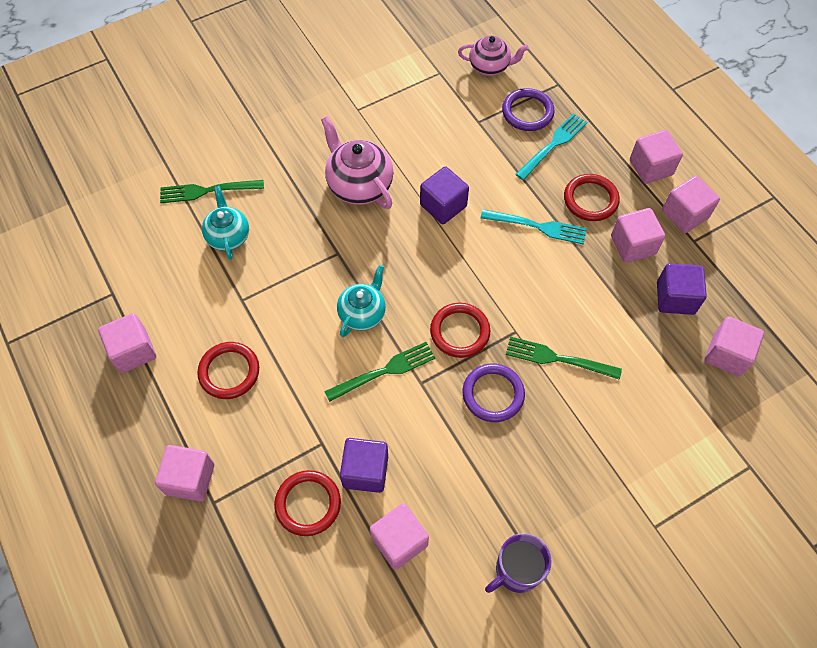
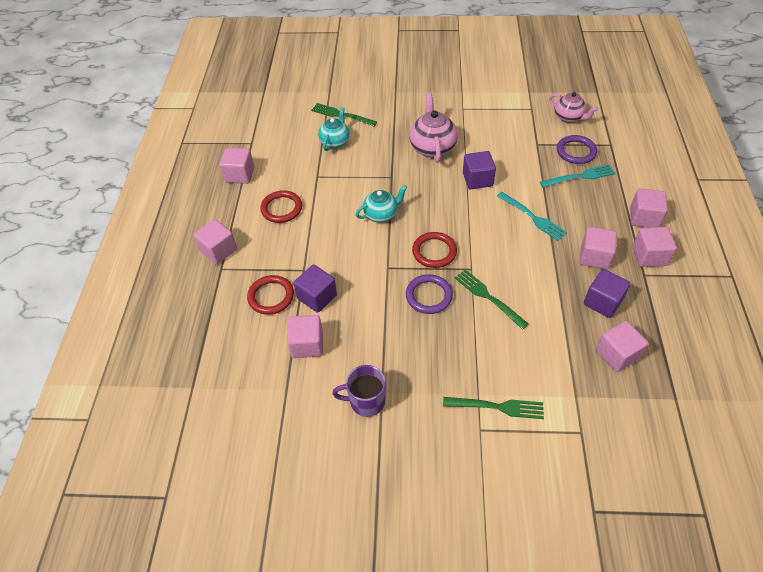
camera: 35 degrees right, 10 degrees down
green fork [324,342,435,402] -> green fork moved to [443,397,544,419]
red ring [564,174,620,221] -> none

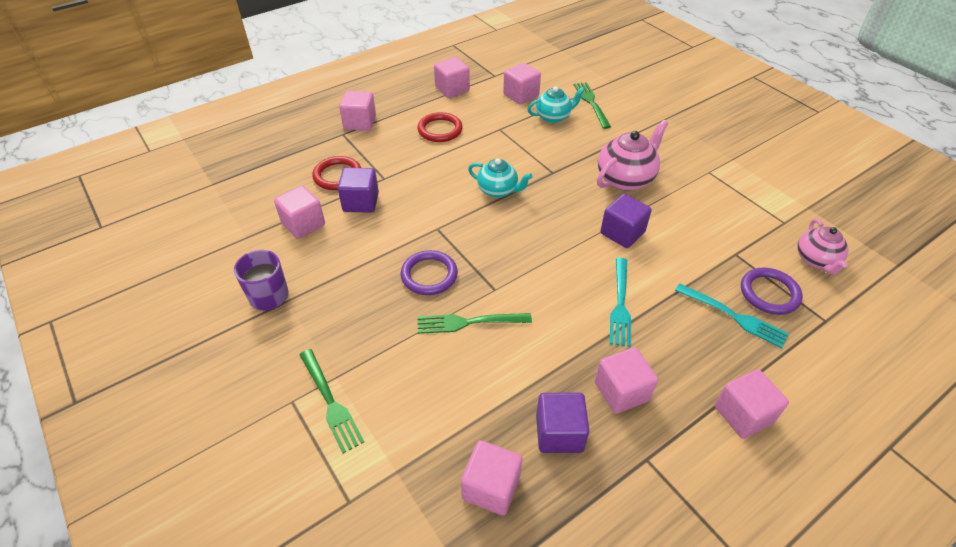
camera: 50 degrees right, 5 degrees down
red ring [412,232,457,268] -> none
green fork [455,269,529,330] -> green fork turned 105 degrees counterclockwise [418,313,532,334]
pink cube [633,227,677,267] -> pink cube moved to [503,63,541,105]

